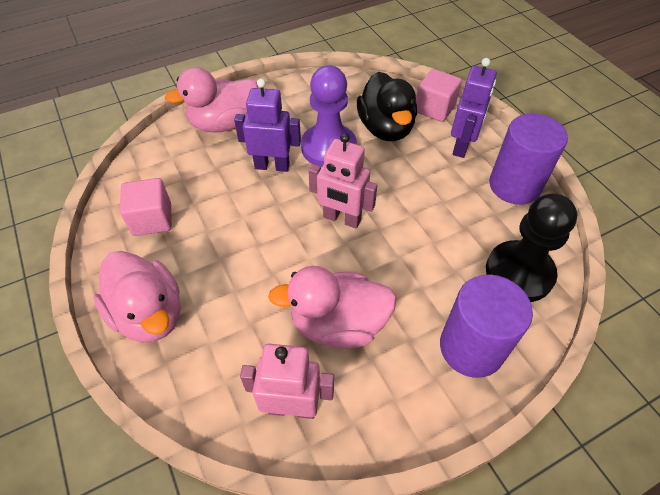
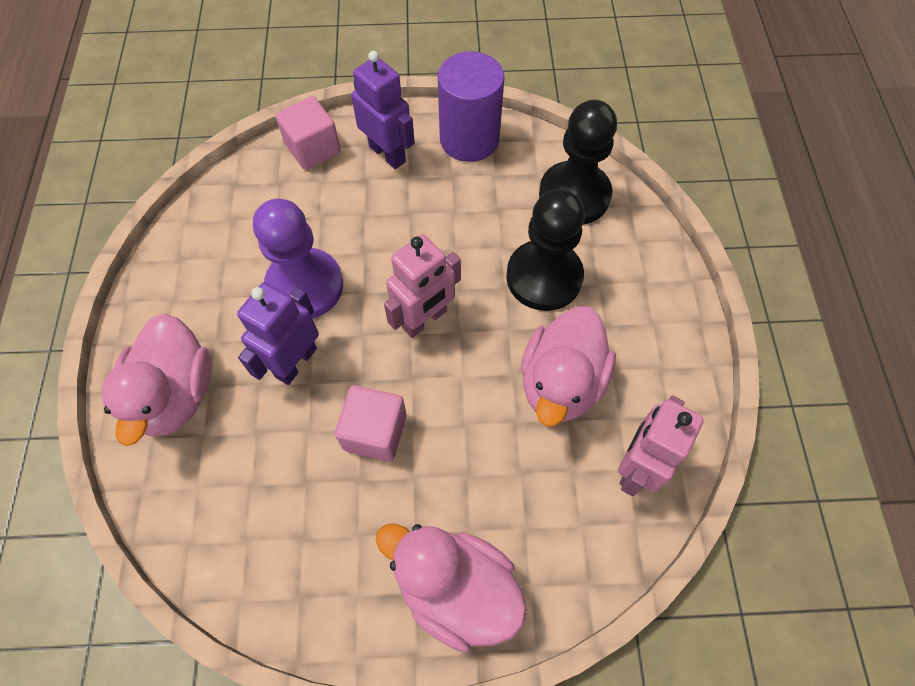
camera: 65 degrees left, 10 degrees up
pink duck [93,251,181,342] -> pink duck turned 135 degrees counterclockwise [375,524,527,652]
pink cube [120,178,172,236] -> pink cube moved to [335,385,406,461]
black duck [357,72,417,141] -> none
purple cylinder [440,275,533,378] -> none
none -> black pawn [506,189,585,311]

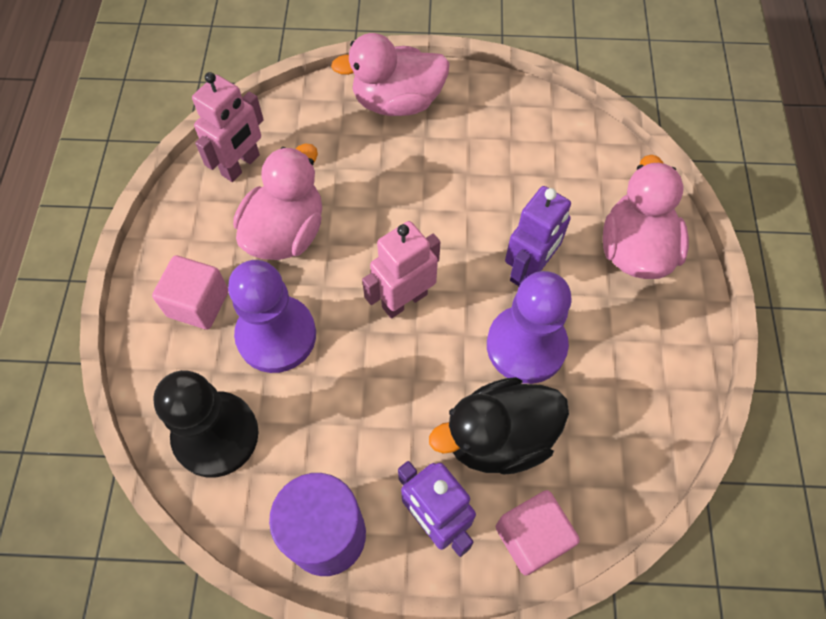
camera: 175 degrees left, 0 degrees up
pink cube [335,385,406,461] -> pink cube moved to [152,255,228,330]
pink duck [375,524,527,652] -> pink duck turned 135 degrees clockwise [331,33,450,116]
black pawn [506,189,585,311] -> purple pawn [228,260,316,373]
none -> black duck [429,377,569,475]

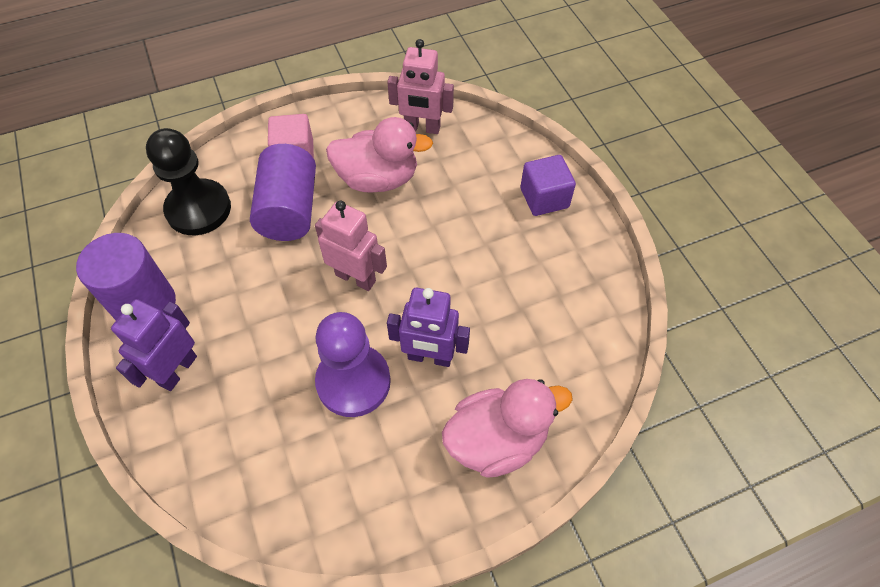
camera: 65 degrees right, 5 degrees down
purple pawn [228,260,316,373] -> purple cylinder [250,144,316,241]
pink duck [331,33,450,116] -> purple cube [520,155,576,216]
black duck [429,377,569,475] -> none
pink cube [496,490,580,576] -> none

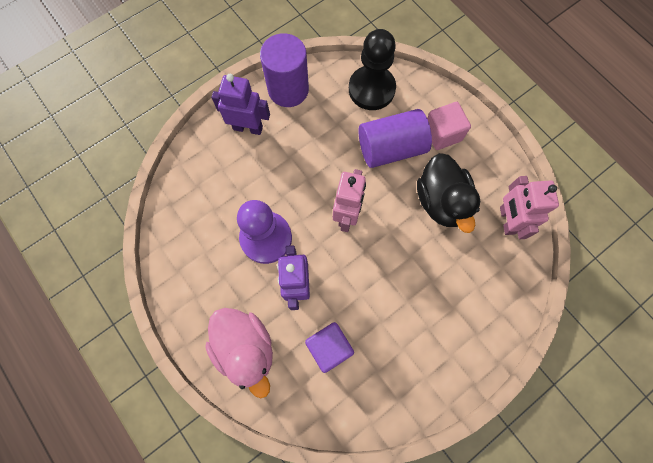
camera: 75 degrees right, 15 degrees up
pink duck [326,117,433,193] -> black duck [417,153,480,233]
purple cube [520,155,576,216] -> purple cube moved to [305,322,354,373]

